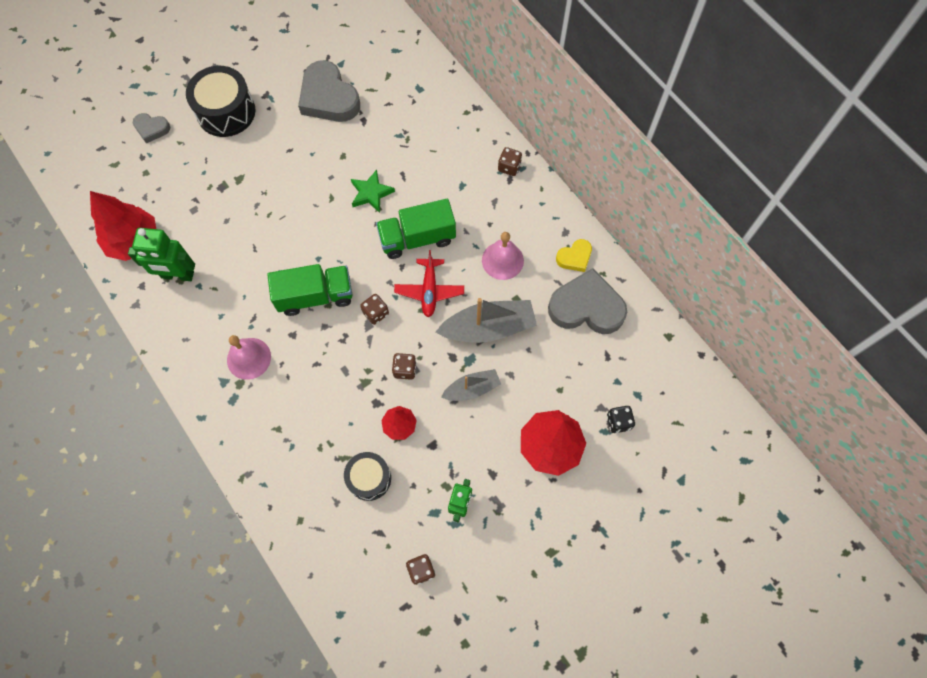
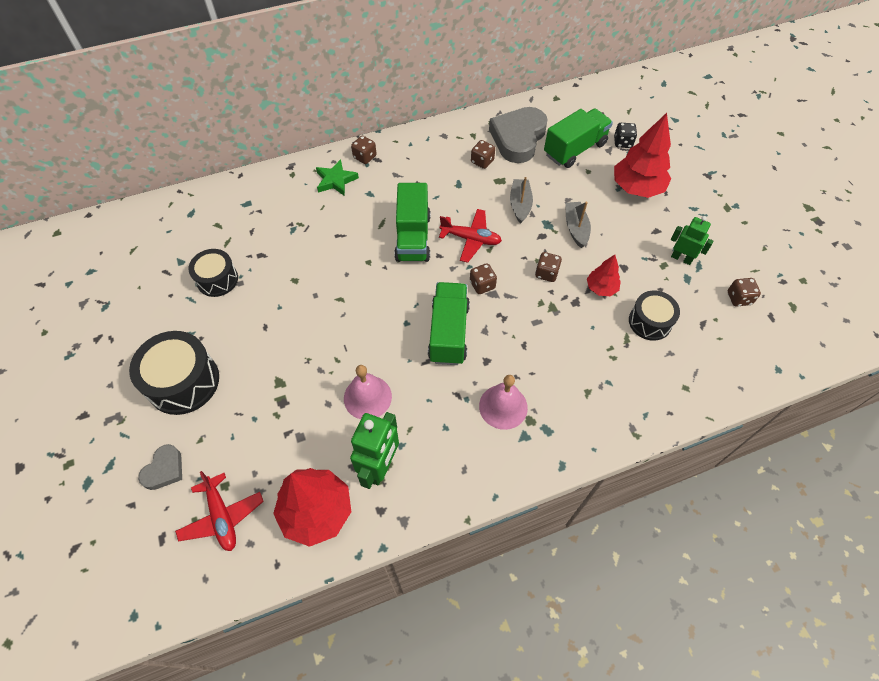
camera: 75 degrees left, 10 degrees down
grey heart [298,60,360,122] -> black drum [188,249,238,297]
green star [351,170,395,213] -> green star moved to [316,159,359,196]
grey boat [436,298,537,343] -> grey boat [510,177,533,224], size x0.60
pink bell [482,232,524,280] -> pink bell moved to [344,365,392,419]
yellow heart [556,239,592,272] -> none
none -> red plane [175,471,264,551]
none -> brown dice [471,140,495,169]
none -> green truck [544,108,613,168]

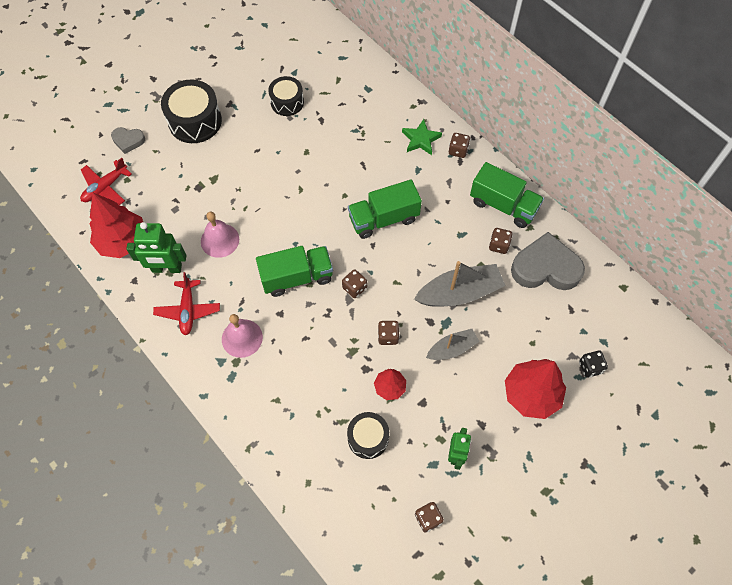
camera: 70 degrees right, 5 degrees up
red plane [439,209,502,263] -> red plane moved to [153,272,220,336]
grey boat [510,177,533,224] -> grey boat [414,261,505,307], size x1.68
green truck [544,108,613,168] -> green truck moved to [470,162,544,228]

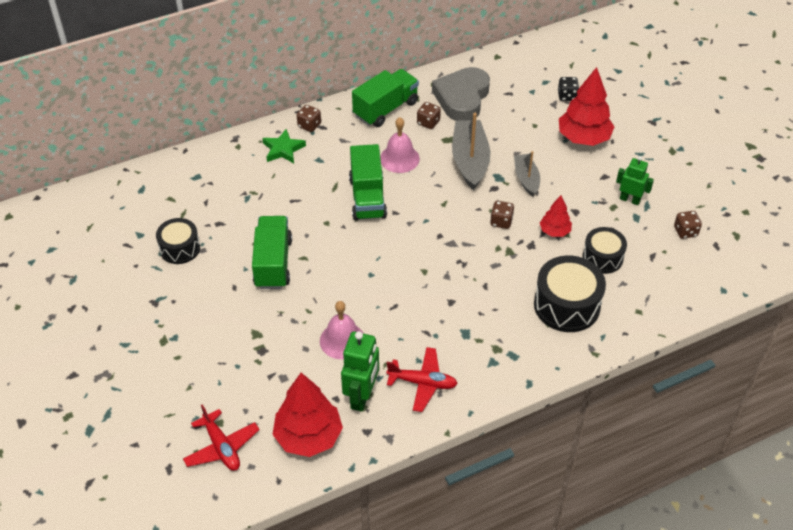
camera: 75 degrees left, 15 degrees down
grey heart [111,127,145,154] -> none
black drum [161,80,222,143] -> black drum moved to [534,256,606,332]
pink bell [222,314,263,358] -> pink bell moved to [380,117,420,173]
green truck [256,246,333,297] -> green truck moved to [252,216,292,289]
brown dice [342,269,367,298] -> none

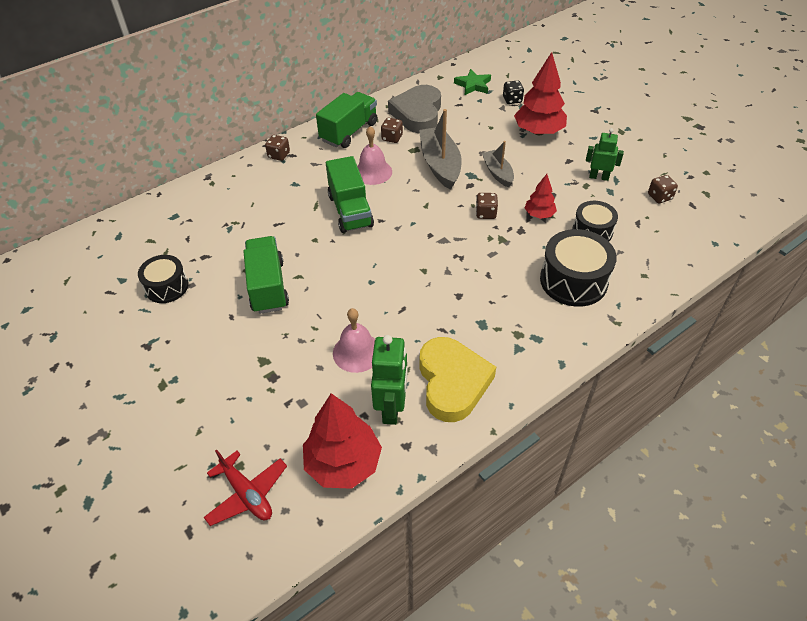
camera: 10 degrees left, 0 degrees up
green star [262,129,306,163] -> green star moved to [454,69,491,95]
red plane [386,347,458,412] -> yellow heart [419,337,496,422]

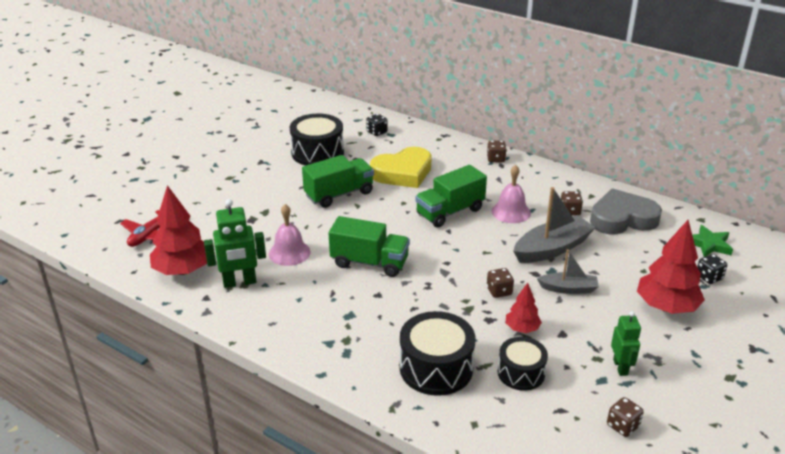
camera: 70 degrees right, 15 degrees down
black drum [138,255,189,303] -> black drum [290,114,344,166], size x1.57
green truck [316,92,377,148] -> green truck moved to [329,216,410,277]
yellow heart [419,337,496,422] -> yellow heart moved to [370,147,432,188]
grey boat [482,141,514,188] -> grey boat turned 45 degrees clockwise [537,249,599,294]
none -> black dice [366,114,388,136]

